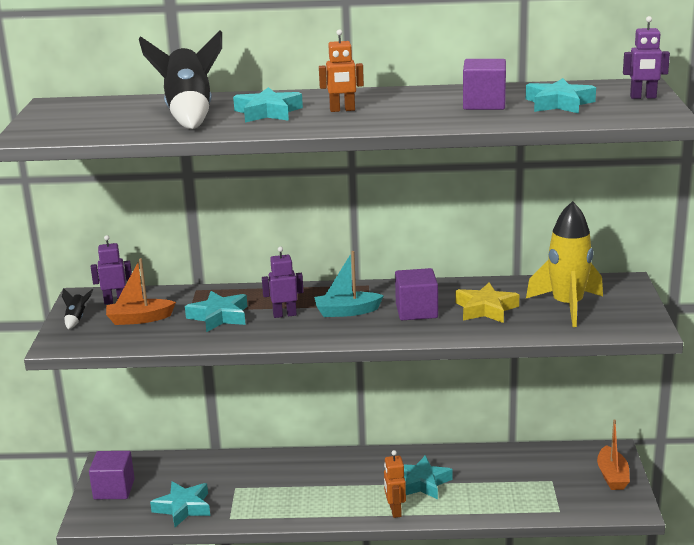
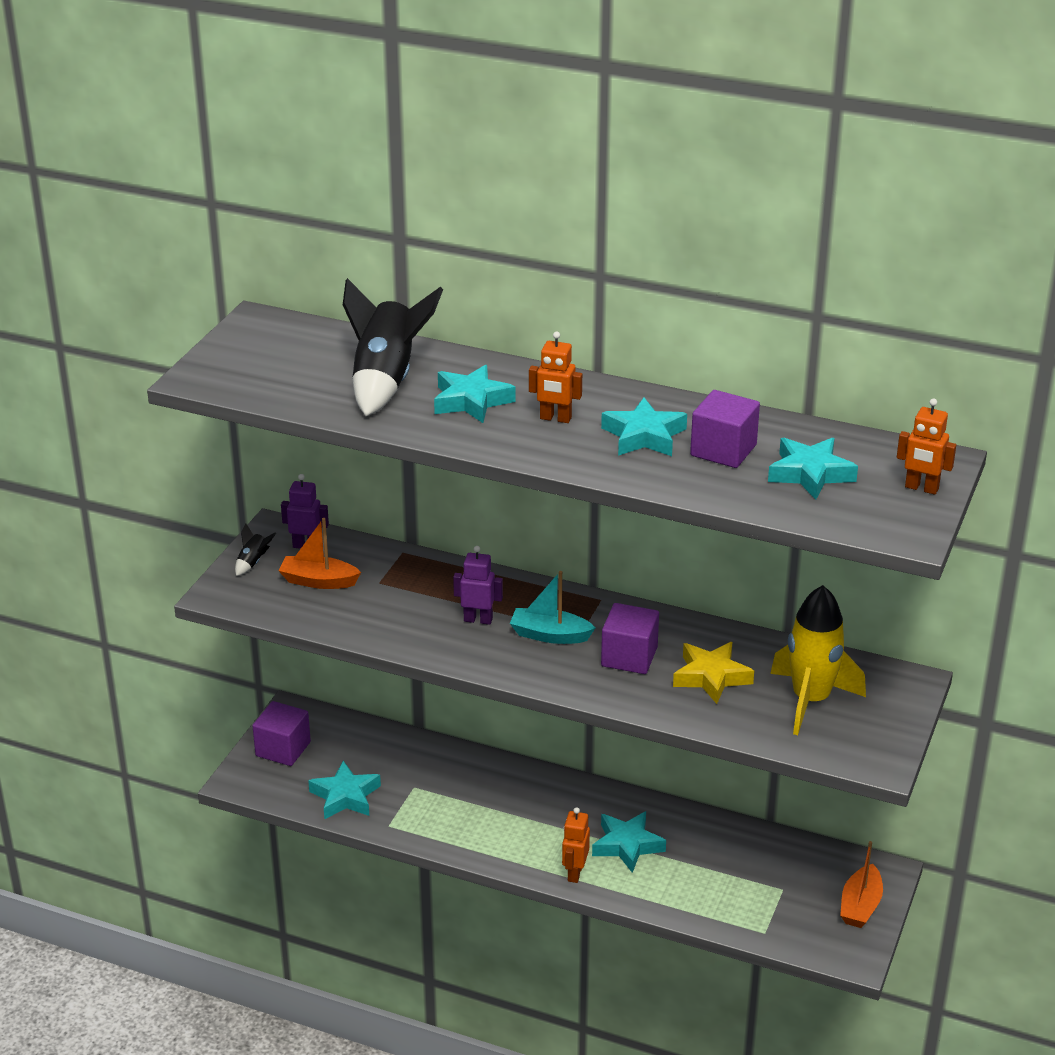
camera: 20 degrees right, 10 degrees up
turquoise star [185,291,248,332] -> turquoise star moved to [601,398,687,456]
purple robot [623,16,670,99] -> orange robot [897,398,956,495]

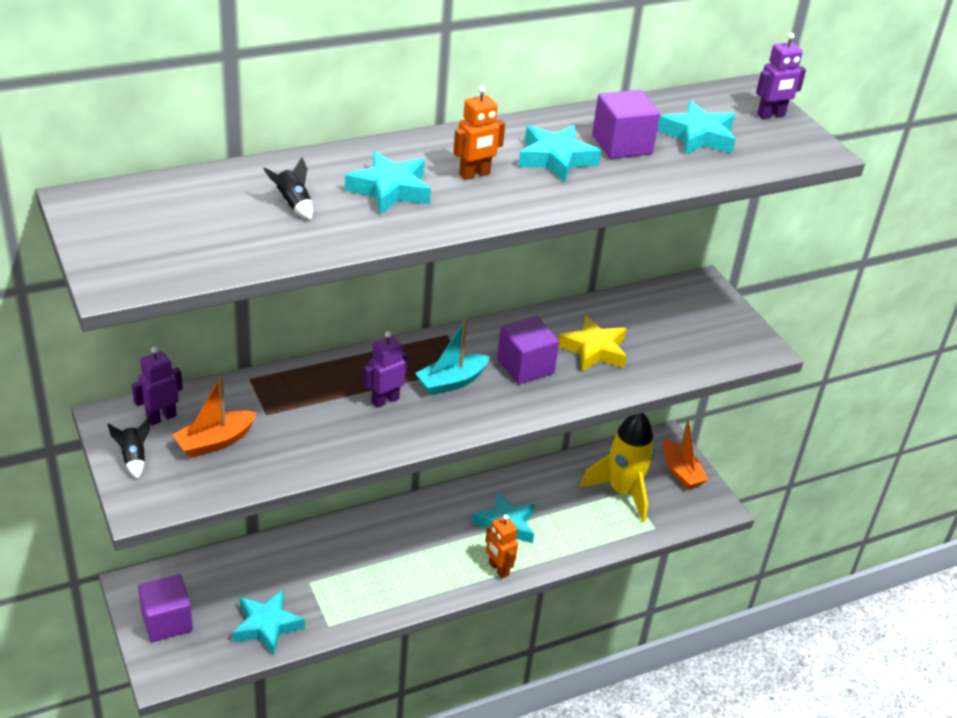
camera: 50 degrees left, 5 degrees up
black rocket [343,278,443,416] -> black rocket [263,157,313,220], size x0.41
yellow rocket [770,585,866,735] -> yellow rocket moved to [580,413,655,522]
orange robot [897,398,956,495] -> purple robot [756,33,806,119]

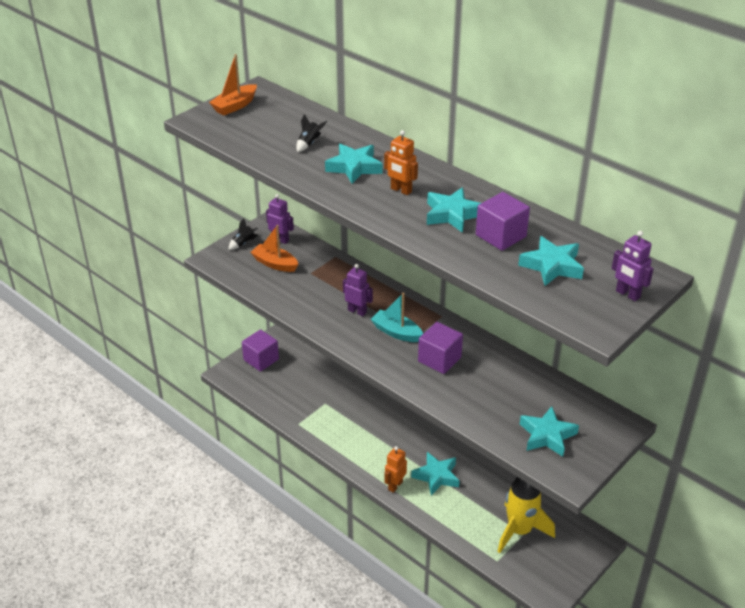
camera: 70 degrees right, 0 degrees up
turquoise star [233,590,305,655] -> turquoise star moved to [520,406,579,457]
yellow star [558,315,627,372] -> none
orange boat [663,420,708,489] -> orange boat moved to [209,54,257,115]

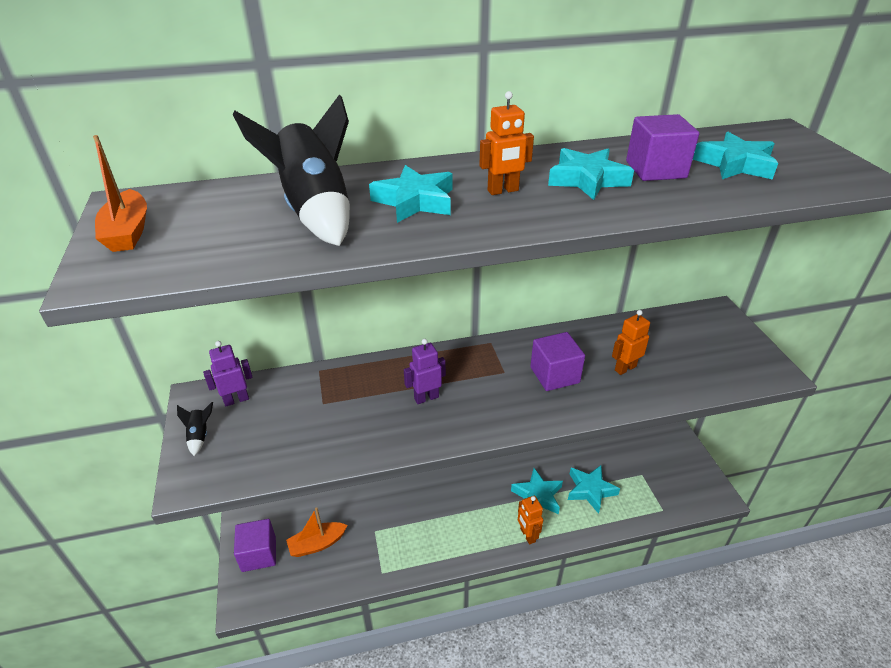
camera: 55 degrees left, 0 degrees up
orange boat [251,225,298,272] -> orange boat moved to [286,507,347,557]
black rocket [296,114,327,152] -> black rocket [232,94,350,246], size x2.44
turquoise boat [371,293,423,342] -> none
yellow rocket [497,477,555,553] -> none
turquoise star [520,406,579,457] -> turquoise star moved to [568,465,620,514]
purple robot [612,231,654,301] -> none
none -> orange robot [612,310,650,375]

